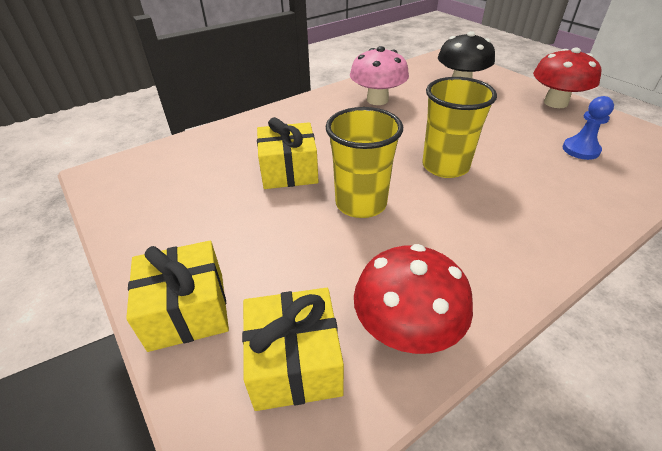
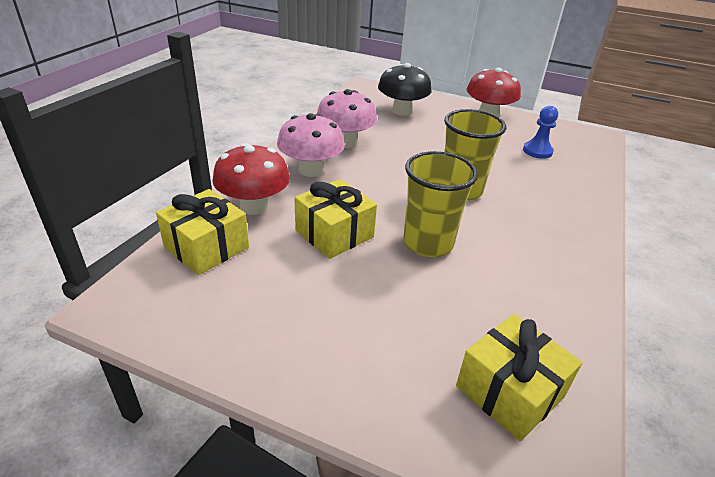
camera: 35 degrees left, 5 degrees down
yellow gift [126,241,229,352] -> yellow gift moved to [156,189,249,275]
red mushroom [354,244,473,354] -> red mushroom moved to [212,143,290,215]
none -> pink mushroom [277,113,345,177]

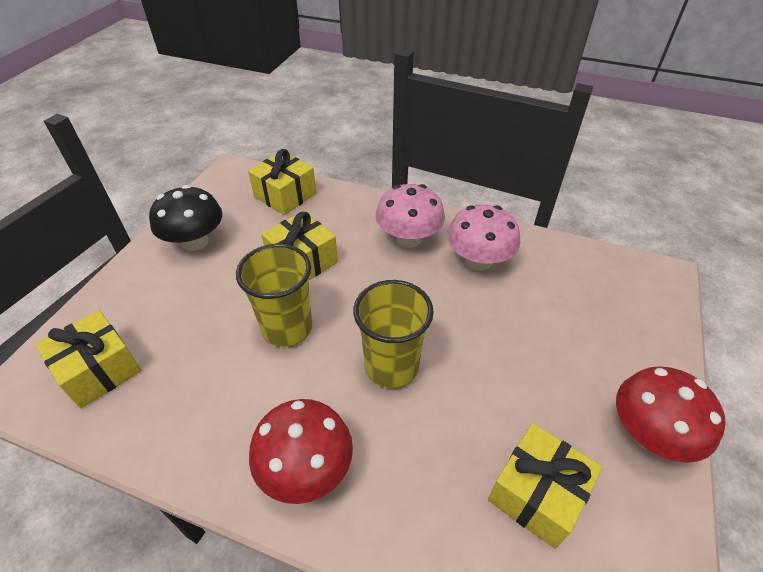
camera: 90 degrees right, 10 degrees up
red mushroom [212,143,290,215] -> red mushroom moved to [249,399,353,504]
black mushroom [378,63,432,116] -> black mushroom moved to [149,185,222,251]
blue pawn [523,106,558,159] -> yellow gift [488,423,603,549]

